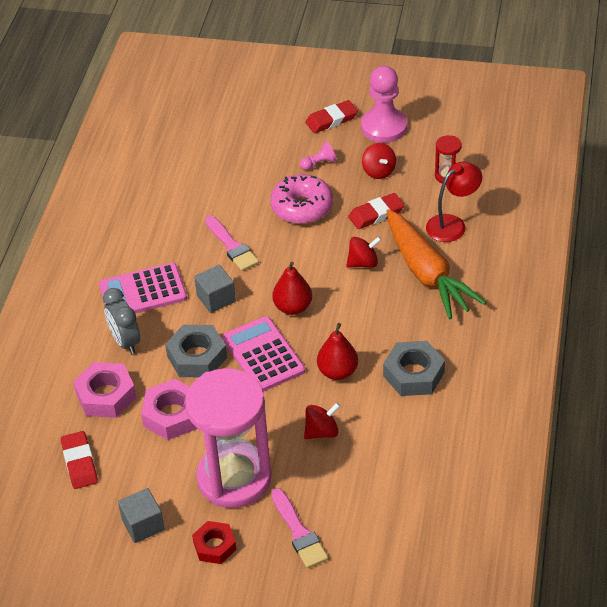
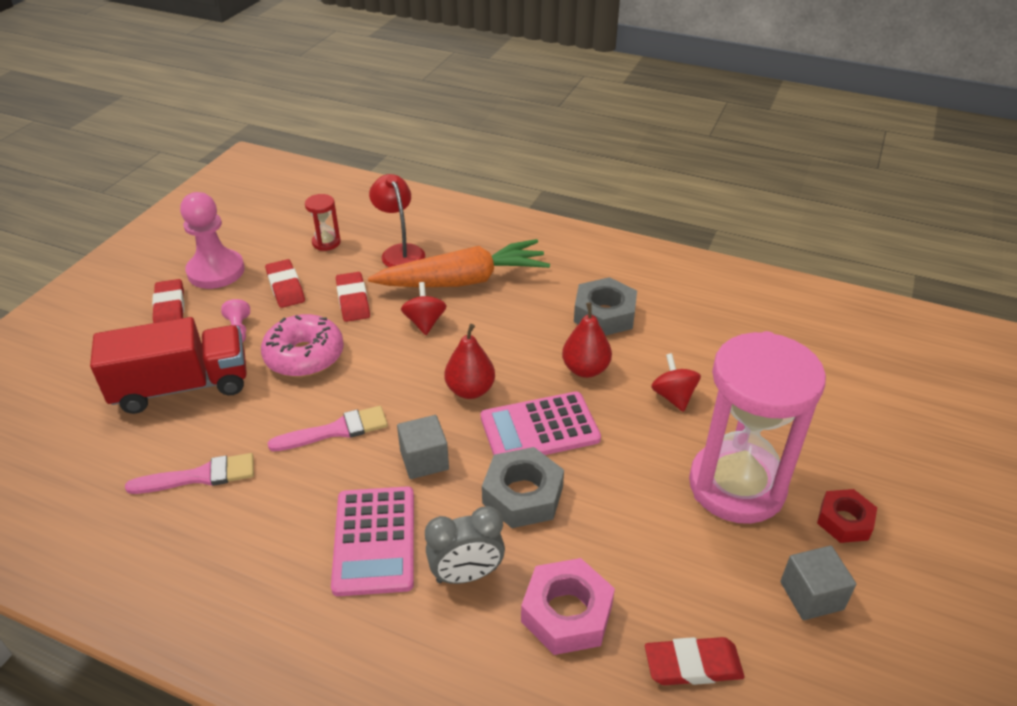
camera: 80 degrees left, 5 degrees down
pink nut [141,379,197,440] -> none
pink brush [271,488,328,568] -> pink brush moved to [125,453,254,494]
red spinning top [362,143,396,179] -> red eraser [265,259,305,308]
none -> red truck [90,317,247,414]

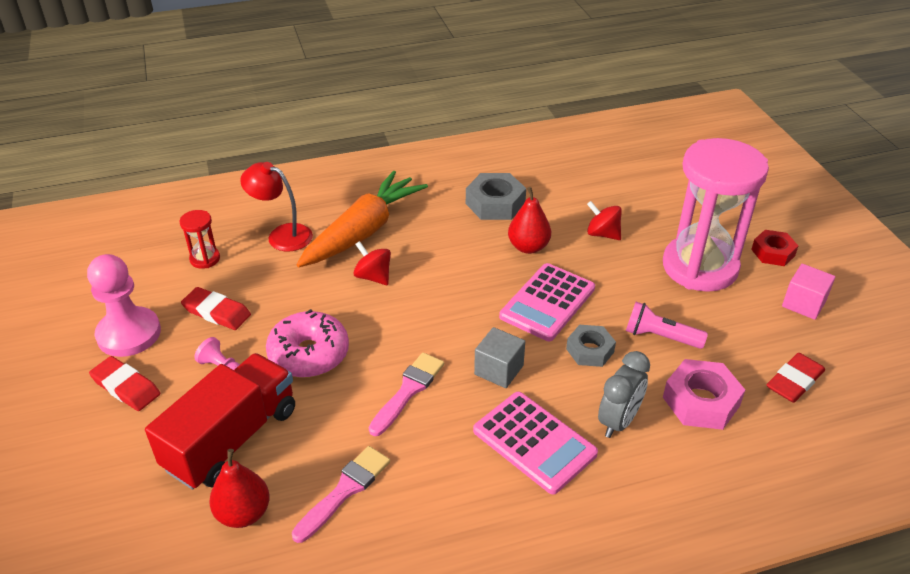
camera: 40 degrees left, 0 degrees up
red eraser [336,272,370,322] -> none
red pear [445,324,495,399] -> red pear moved to [209,449,270,528]
grey nut [482,447,564,528] -> grey nut [566,325,616,367], size x0.66
grey cube [780,546,856,620] -> pink cube [782,264,835,320]
none -> pink flashlight [626,302,708,349]

